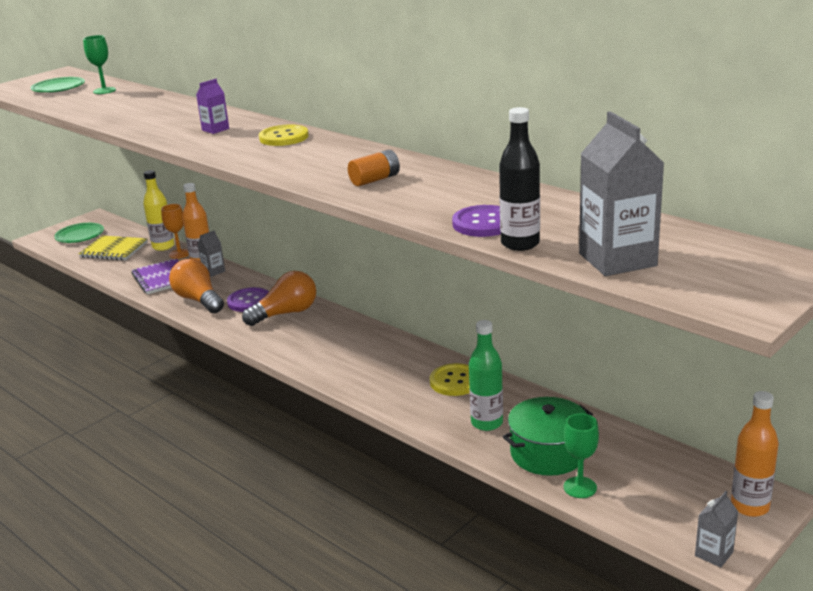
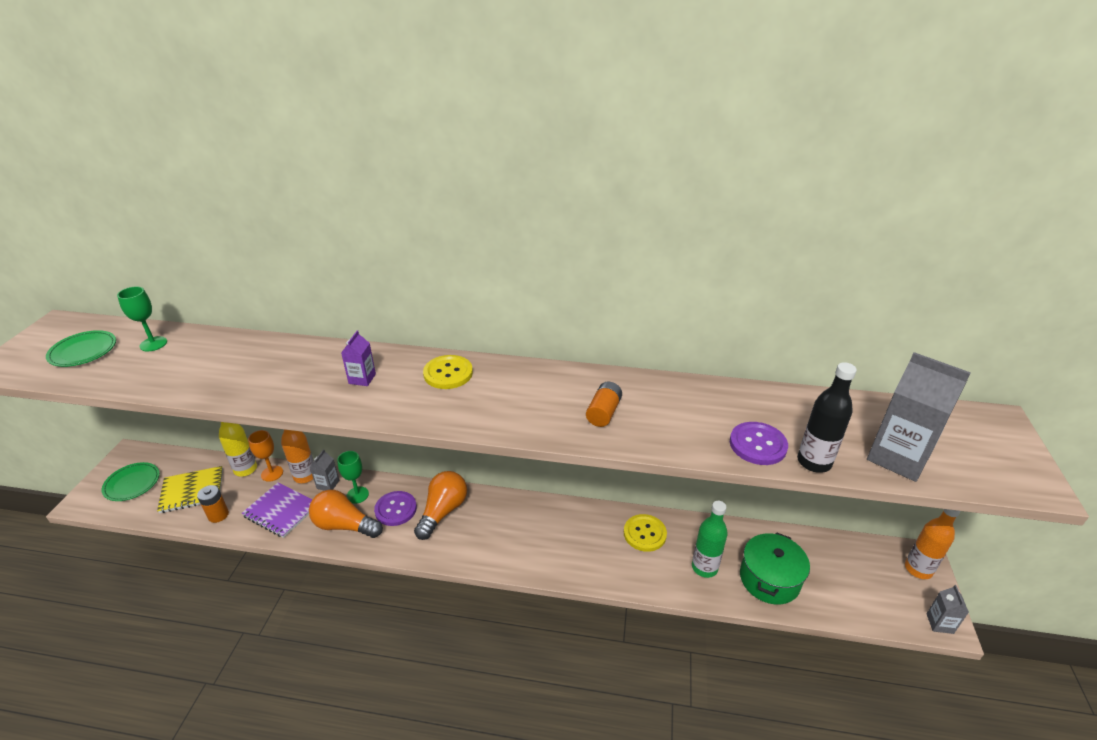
camera: 35 degrees left, 10 degrees up
green goblet [564,413,599,498] -> green goblet moved to [337,451,369,504]
none -> orange battery [197,485,229,523]

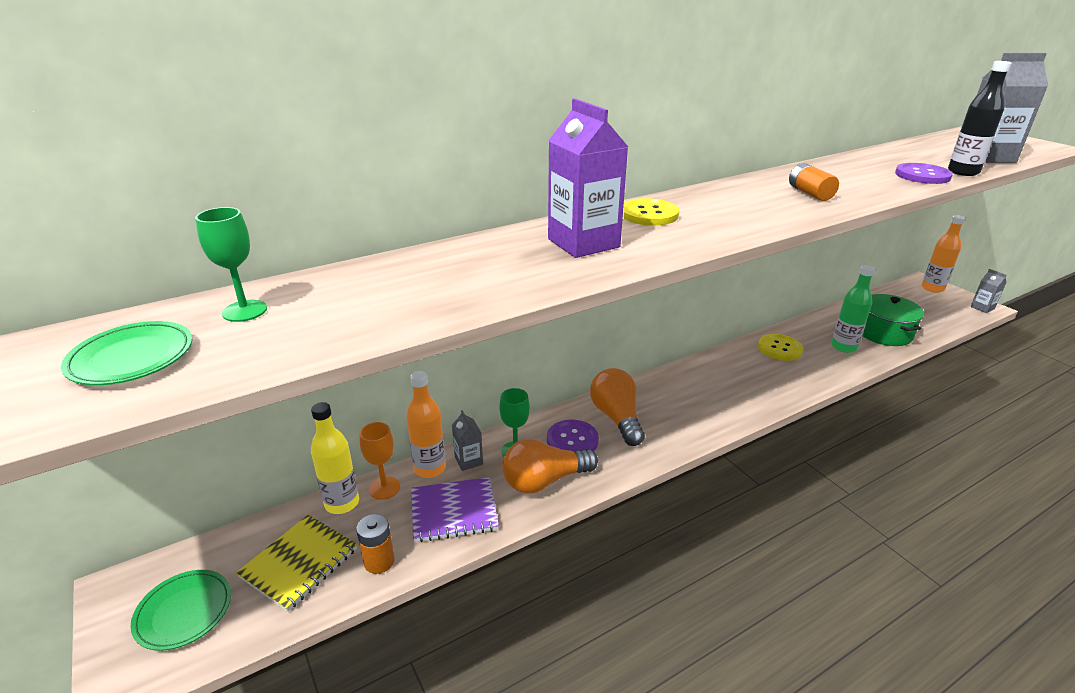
camera: 40 degrees left, 5 degrees down
purple carton [341,330,376,386] -> purple carton [548,98,628,258], size x1.99

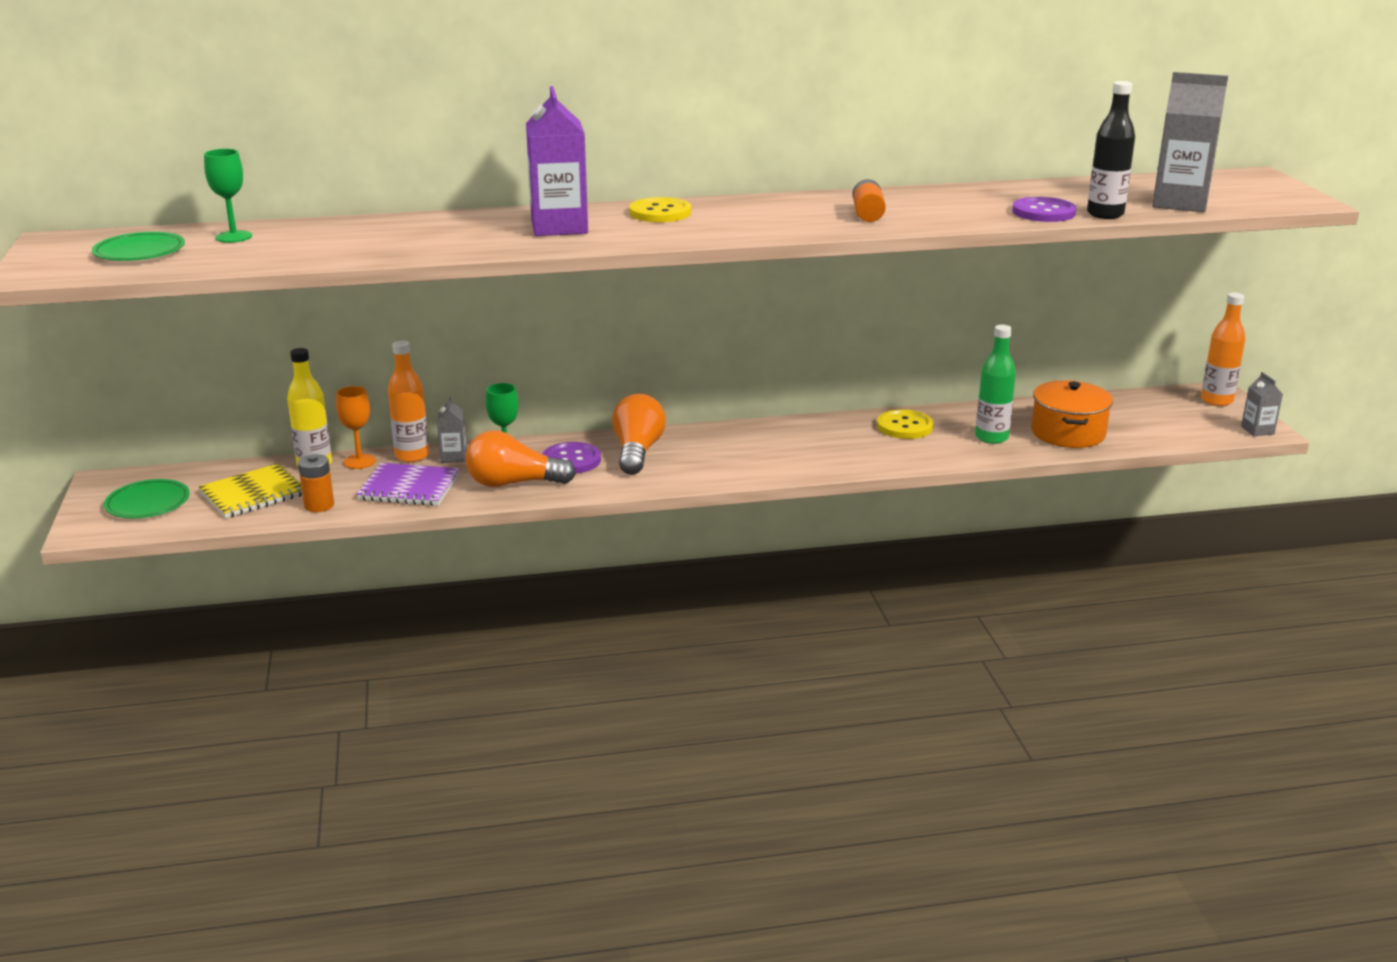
camera: 20 degrees right, 5 degrees down
green pot [862,294,924,346] -> orange pot [1031,380,1113,448]

